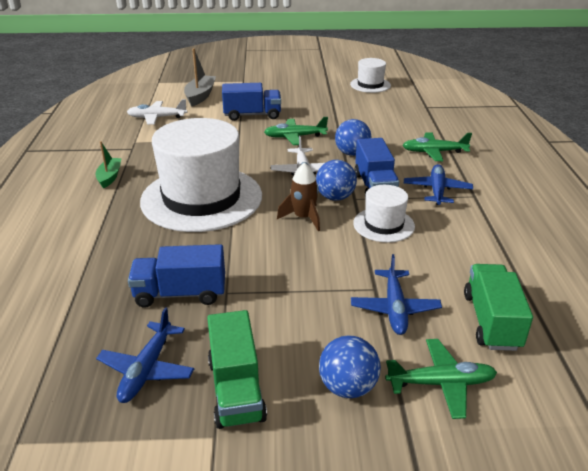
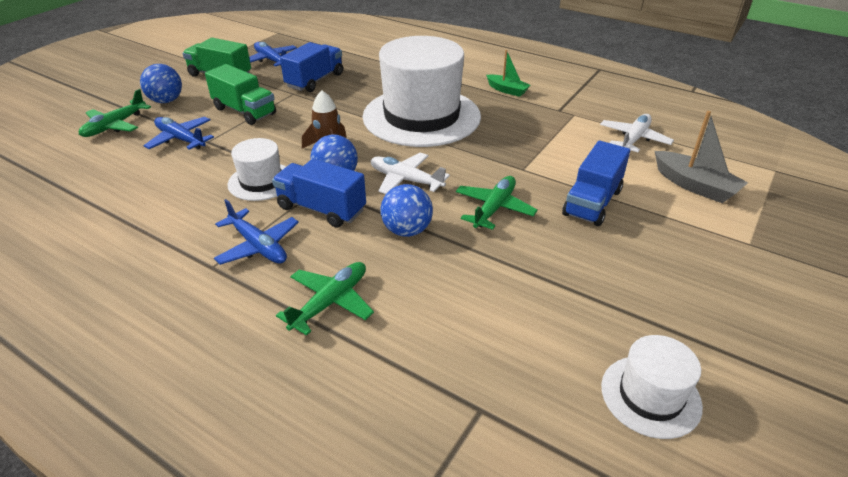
camera: 125 degrees right, 5 degrees up
green truck [464,264,533,351] -> green truck moved to [205,64,276,125]

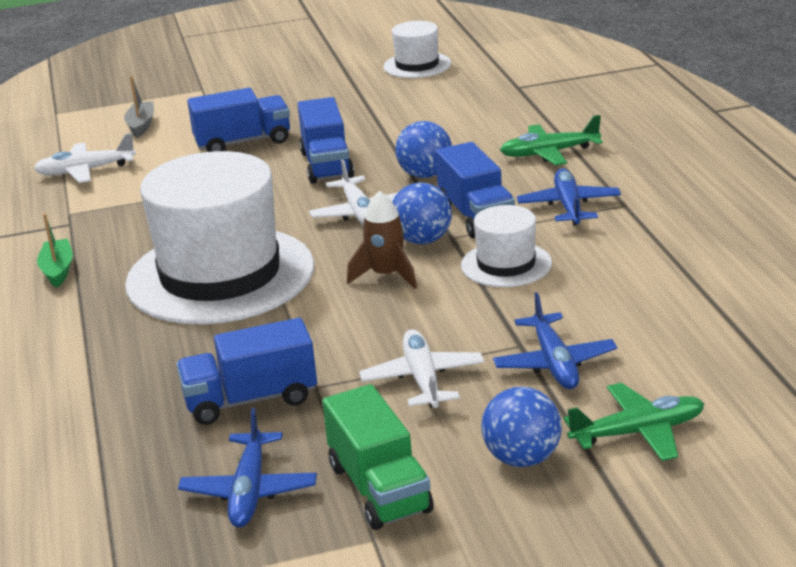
camera: 135 degrees left, 10 degrees down
green truck [205,64,276,125] -> white plane [359,329,484,408]
green plane [456,176,538,230] -> blue truck [298,97,354,184]
grey boat [655,111,748,203] -> grey boat [124,76,154,138], size x0.66

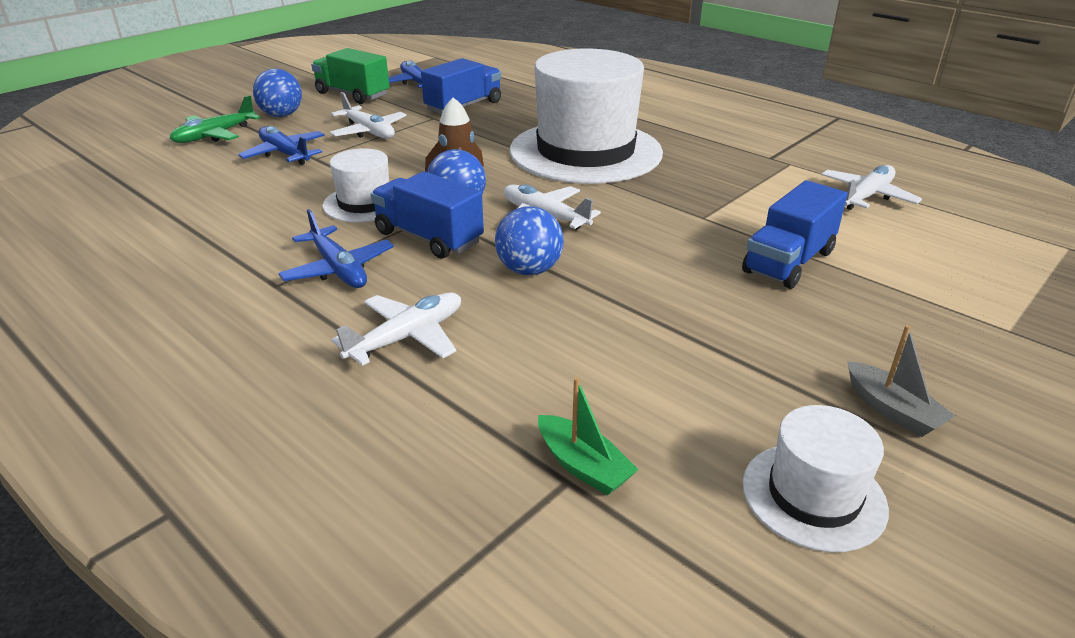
camera: 145 degrees right, 5 degrees up
green boat [37,214,73,288] -> green boat moved to [538,377,639,496]
grey boat [124,76,154,138] -> grey boat moved to [847,325,955,437]
blue truck [298,97,354,184] -> none
green plane [500,115,603,165] -> white plane [331,292,461,366]

